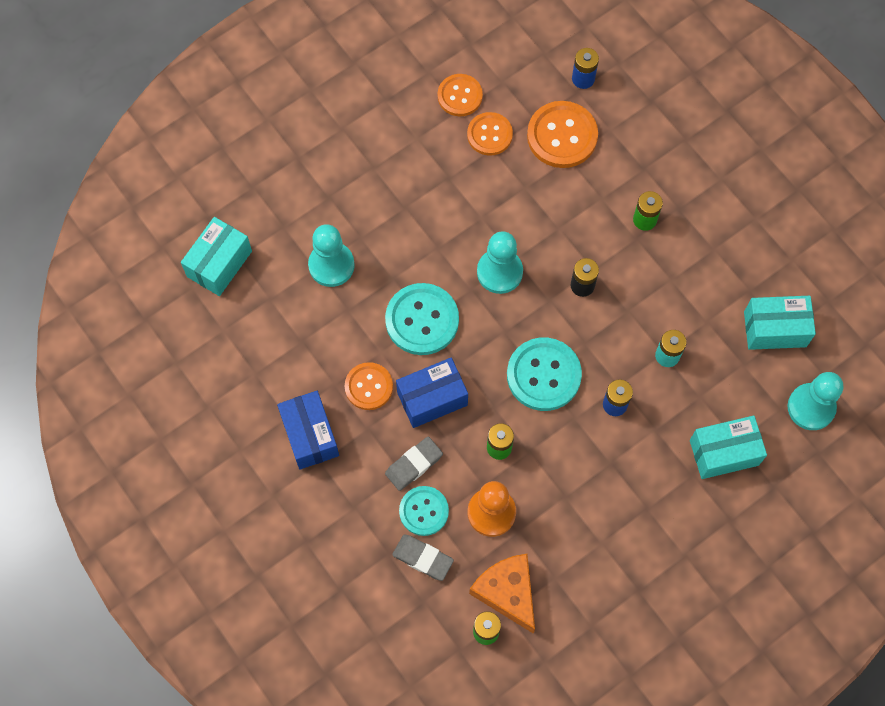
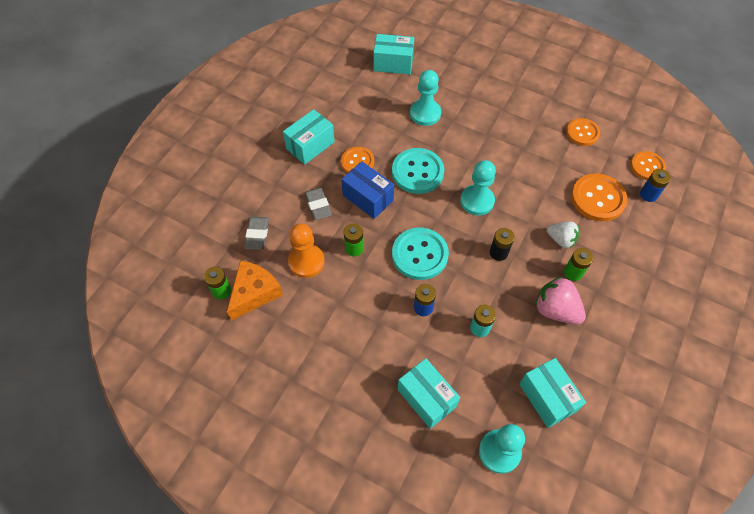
camera: 65 degrees right, 10 degrees down
blue box [277,391,339,470] -> turquoise box [283,109,335,165]
grey eraser [385,437,443,491] -> grey eraser turned 45 degrees clockwise [305,188,332,220]
turquoise button [399,486,449,536] -> none
orange button [467,112,513,156] -> orange button moved to [630,151,666,180]
none -> pink strawberry [535,277,586,324]
none -> white strawberry [547,221,579,248]

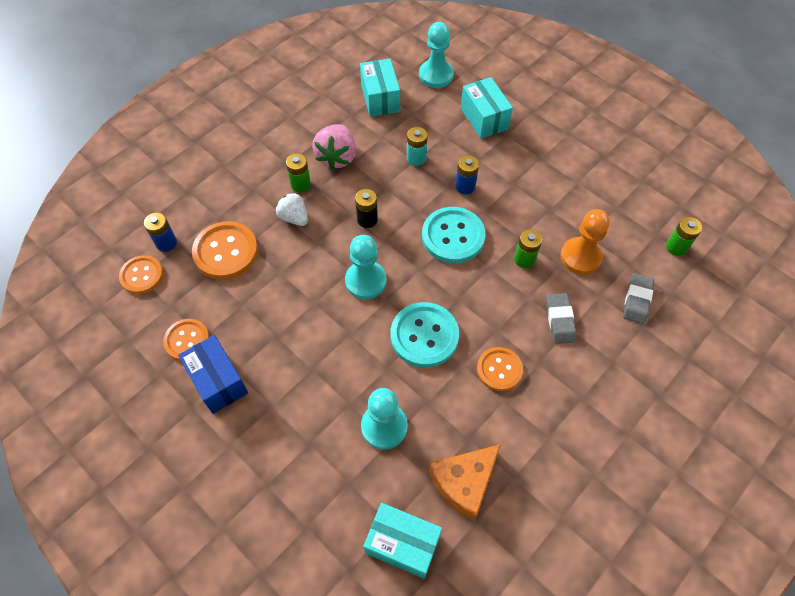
camera: 165 degrees left, 0 degrees up
orange cheese [227,260,283,320] -> orange cheese moved to [429,444,501,521]
turquoise box [283,109,335,165] -> none
blue box [341,161,394,219] -> blue box moved to [178,335,248,414]
pink strawberry [535,277,586,324] -> pink strawberry turned 45 degrees clockwise [312,124,356,170]

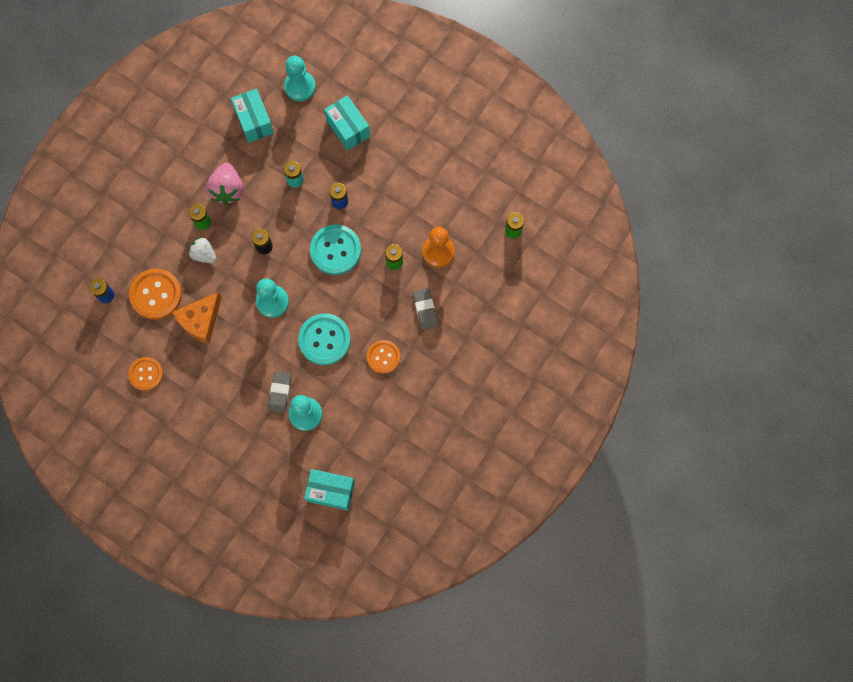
camera: 10 degrees left, 15 degrees up
orange button [119,255,163,294] -> none
blue box [178,335,248,414] -> none
orange cheese [429,444,501,521] -> orange cheese moved to [172,292,222,344]
grey eraser [623,273,654,324] -> grey eraser moved to [268,372,291,413]

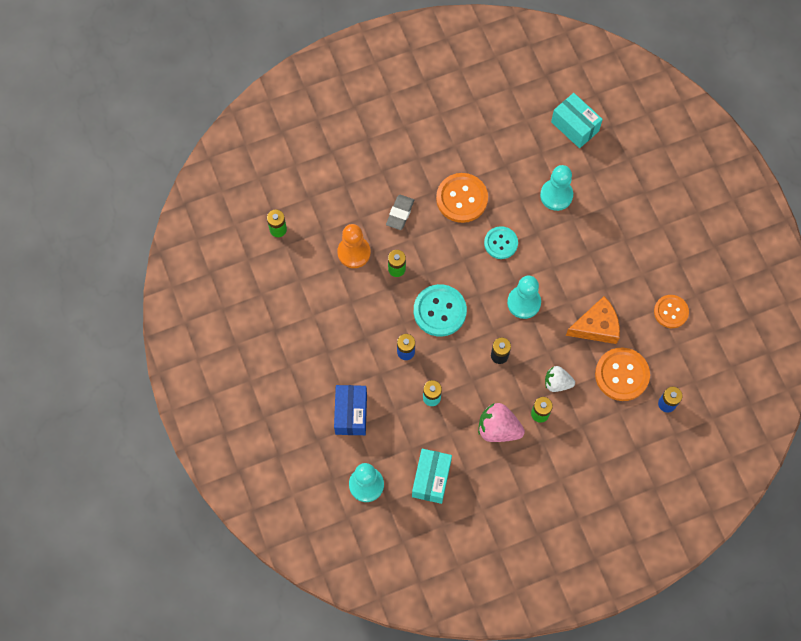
camera: 145 degrees left, 5 degrees down
white strawberry [189,237,216,263] -> white strawberry turned 120 degrees clockwise [545,366,575,392]
pink strawberry [206,162,244,205] -> pink strawberry turned 105 degrees counterclockwise [478,403,525,442]
grey eraser [268,372,291,413] -> none
turquoise button [298,313,351,365] -> turquoise button [484,226,518,259], size x0.65
turquoise box [324,95,370,151] -> blue box [334,385,367,435]
orange button [367,340,400,374] -> orange button [436,173,488,223], size x1.55

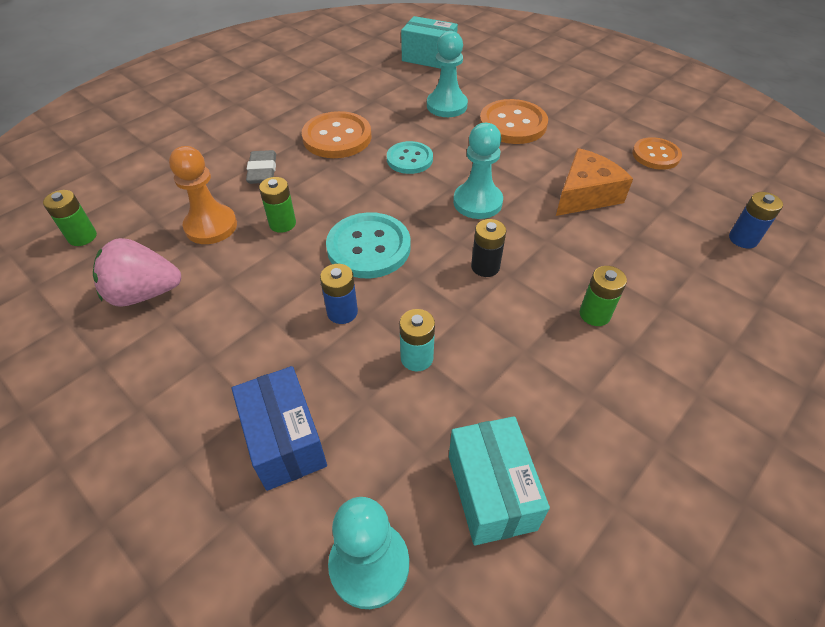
camera: 25 degrees left, 20 degrees down
pink strawberry [478,403,525,442] -> pink strawberry moved to [93,238,181,307]
white strawberry [545,366,575,392] -> none
orange button [595,348,650,401] -> orange button moved to [480,99,548,144]

